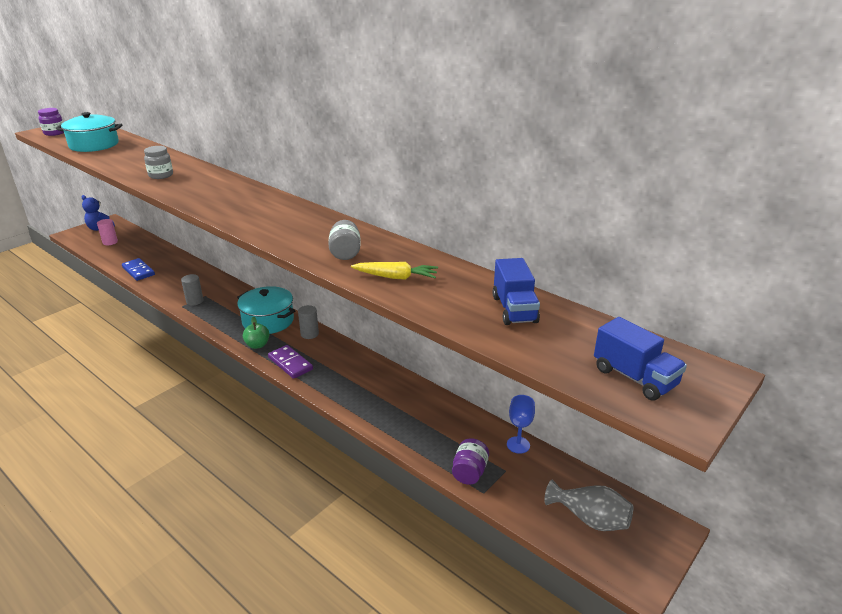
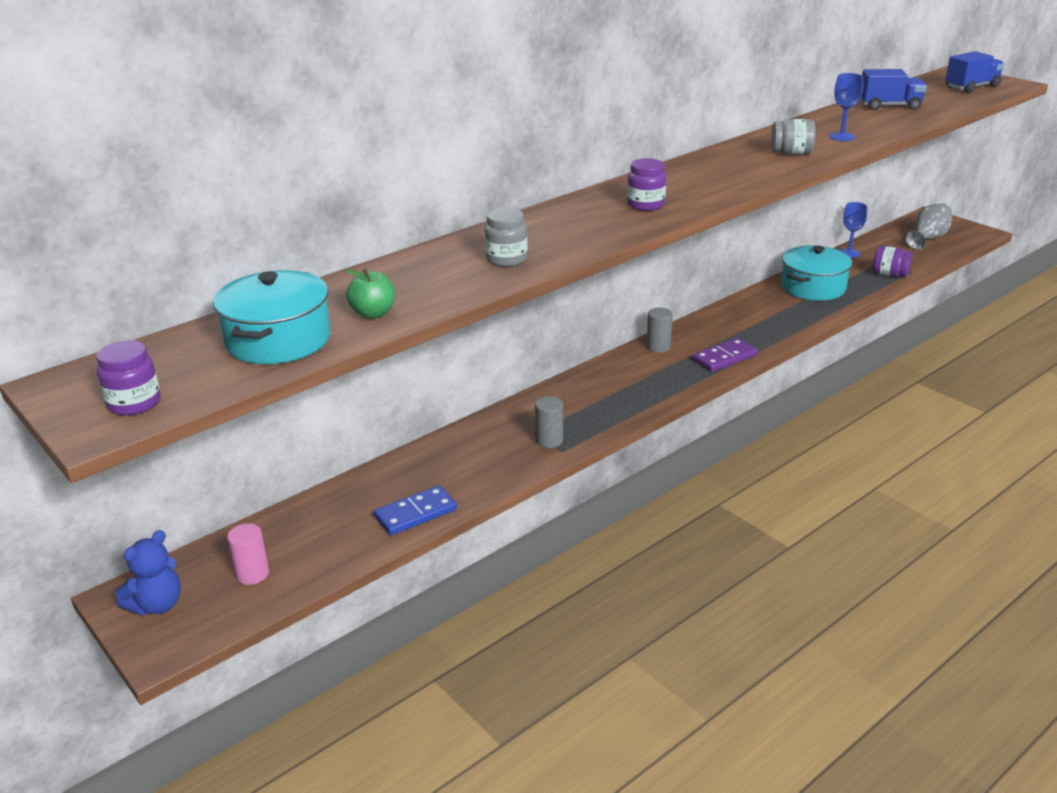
camera: 80 degrees left, 0 degrees up
turquoise pot [237,286,295,334] -> turquoise pot moved to [781,245,852,301]
green apple [243,317,269,349] -> green apple moved to [345,268,395,319]
yellow carrot [351,262,438,280] -> blue goblet [829,73,863,141]
none -> purple jar [627,158,666,211]

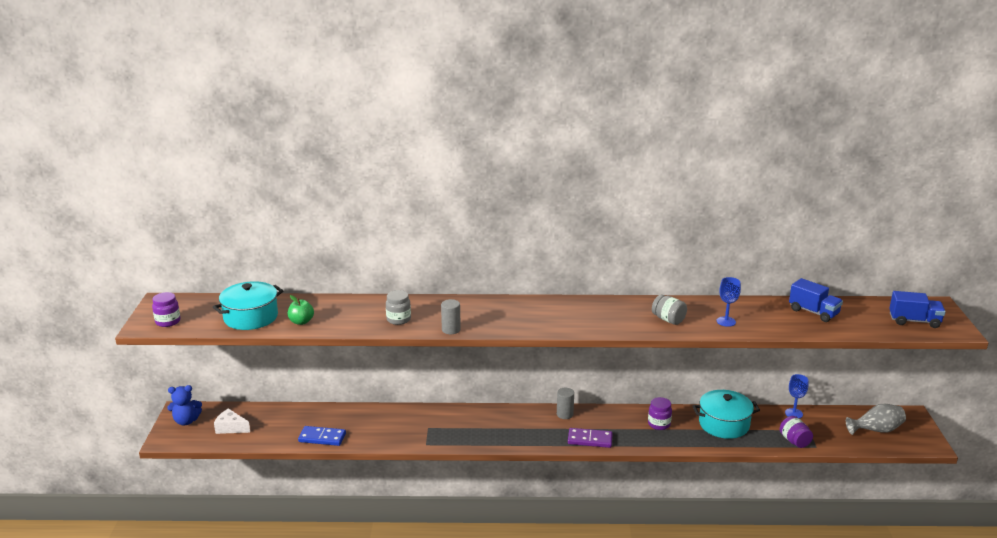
camera: 40 degrees right, 5 degrees down
pink cylinder [227,523,269,585] -> white cheese [214,408,250,434]
grey cylinder [535,396,563,448] -> grey cylinder moved to [441,299,461,334]
purple jar [627,158,666,211] -> purple jar moved to [648,397,672,430]

